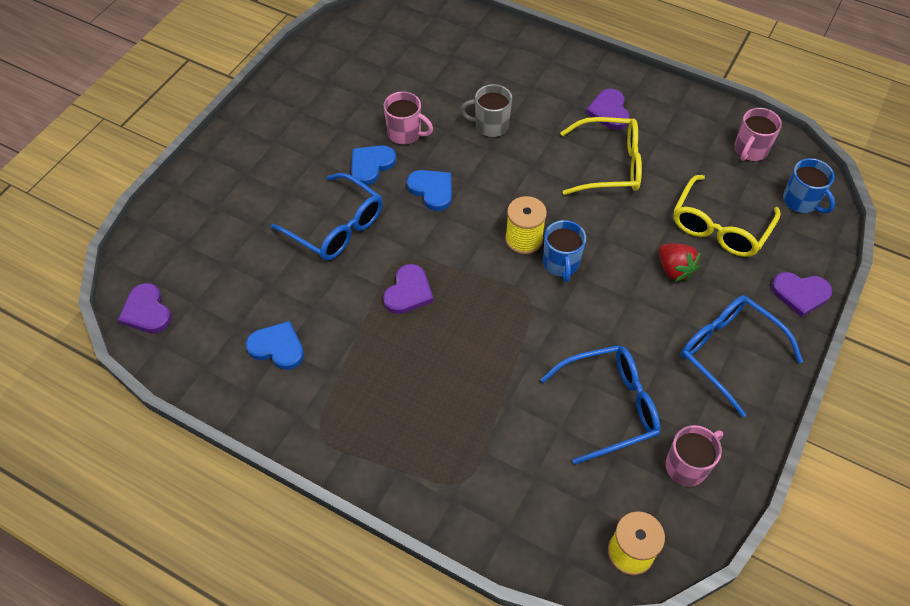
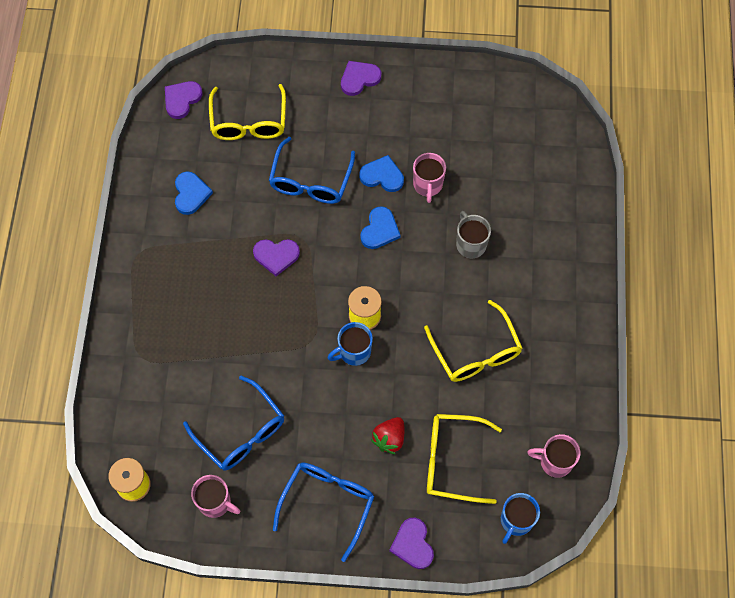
camera: 65 degrees right, 10 degrees up
purple heart [586,89,630,130] -> purple heart moved to [341,61,381,96]
none -> yellow glasses [209,84,286,140]

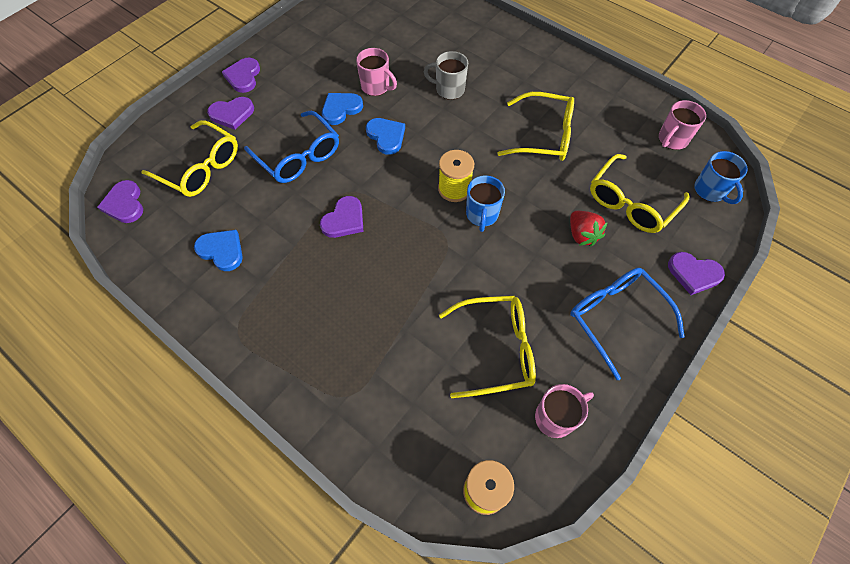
camera: 55 degrees left, 5 degrees down
blue glasses [183,376,284,471] -> yellow glasses [439,296,536,398]
none -> purple heart [207,97,254,130]

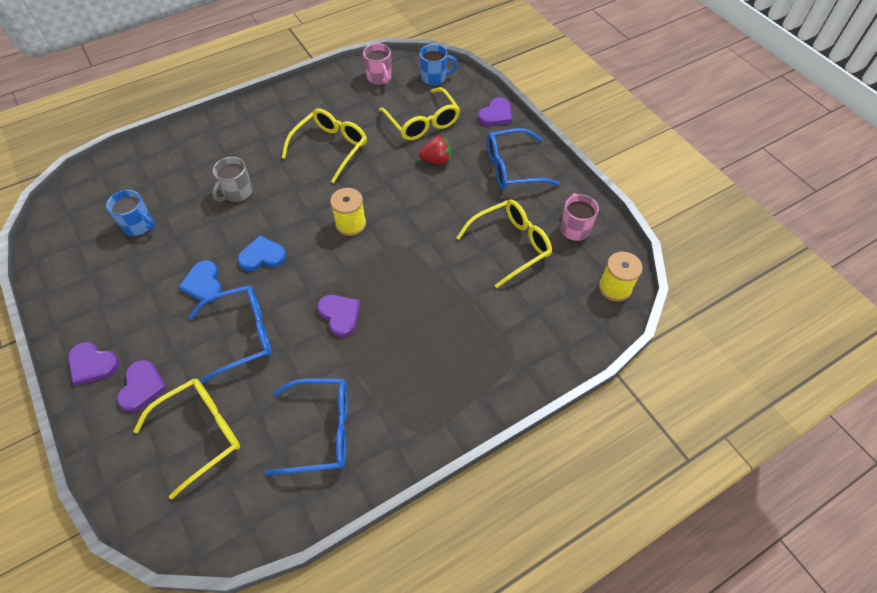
camera: 70 degrees left, 5 degrees down
purple heart [97,180,143,223] -> none
blue heart [194,230,243,271] -> blue glasses [265,378,348,475]
pink mug [356,48,397,96] -> none
yellow glasses [439,296,536,398] -> yellow glasses turned 45 degrees clockwise [456,200,552,288]
blue mug [466,176,505,232] -> blue mug moved to [106,190,156,236]

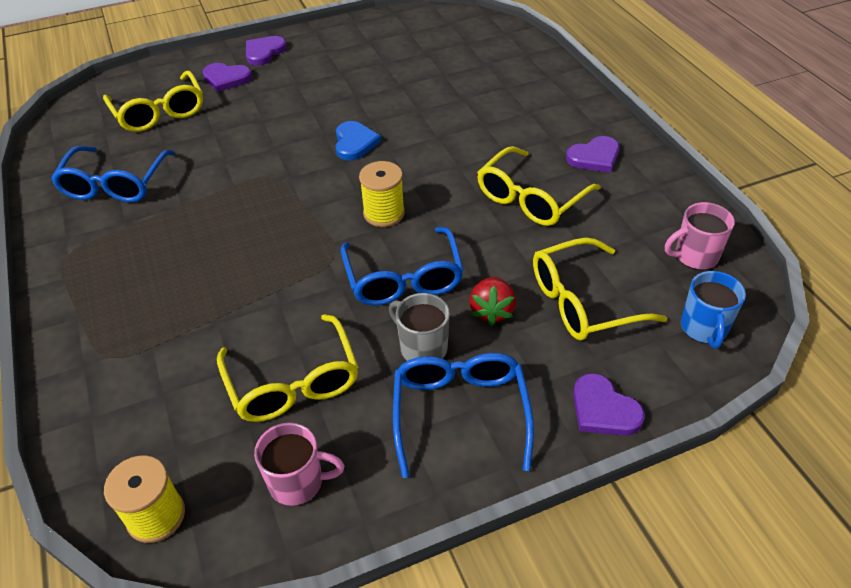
camera: 100 degrees right, 10 degrees down
blue mug [106,190,156,236] -> none
blue heart [179,260,222,302] -> none
blue glasses [188,285,272,383] -> blue glasses moved to [341,227,464,306]
grey mug [212,157,253,202] -> grey mug moved to [389,293,450,361]
yellow glasses [281,108,367,183] -> yellow glasses turned 90 degrees clockwise [477,146,601,226]
purple heart [317,295,361,337] -> purple heart moved to [566,136,619,172]

